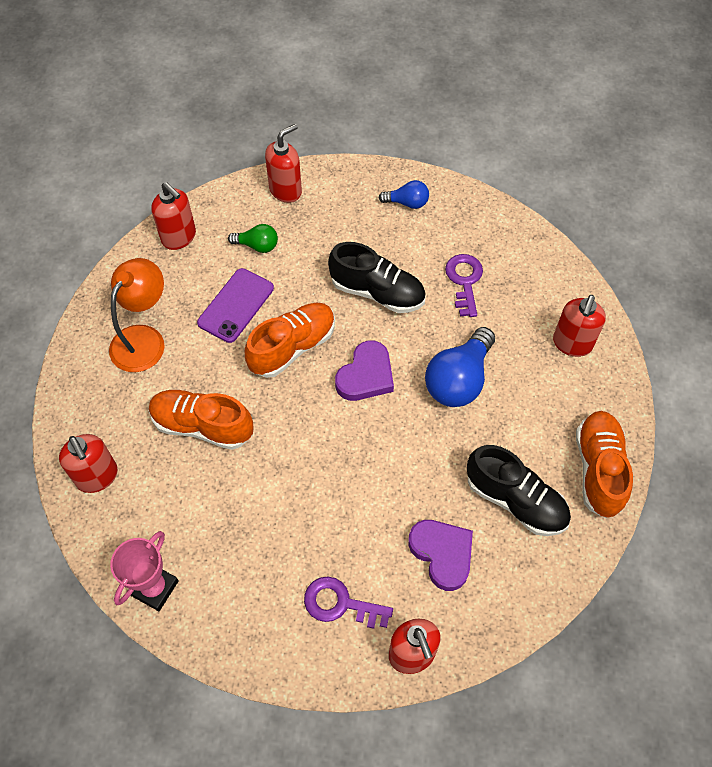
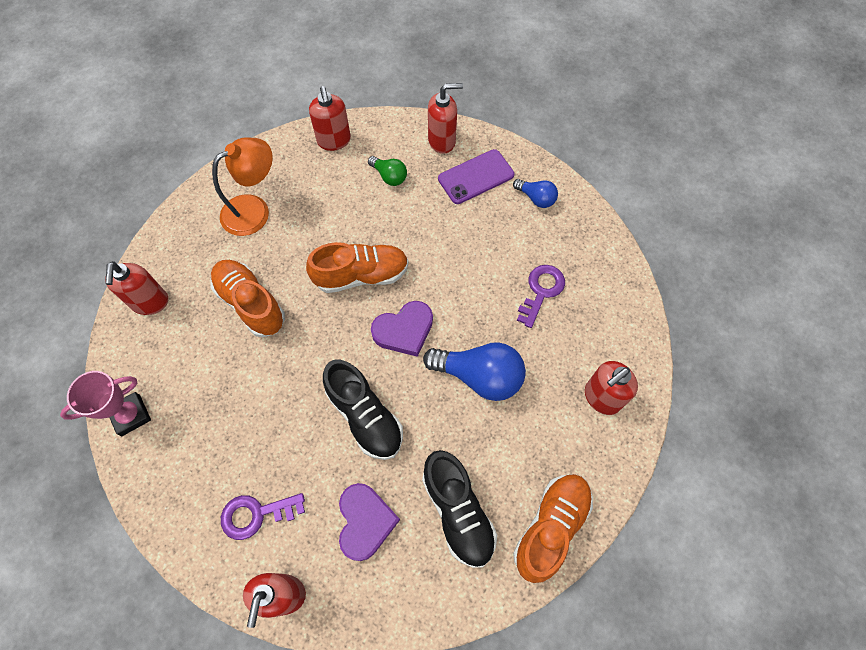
camera: 30 degrees right, 5 degrees up
purple phone [197,268,274,343] -> purple phone moved to [438,149,514,204]
purple key [304,576,393,629] -> purple key turned 60 degrees counterclockwise [221,493,305,540]
black shoe [328,242,426,313] -> black shoe moved to [323,360,403,460]
blue light bulb [425,327,495,407] -> blue light bulb turned 135 degrees counterclockwise [423,342,526,401]

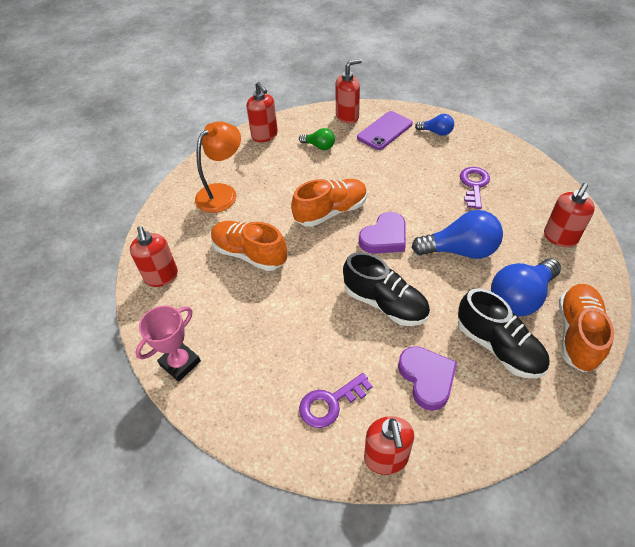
camera: 15 degrees left, 15 degrees down
none -> blue light bulb [491,259,561,316]

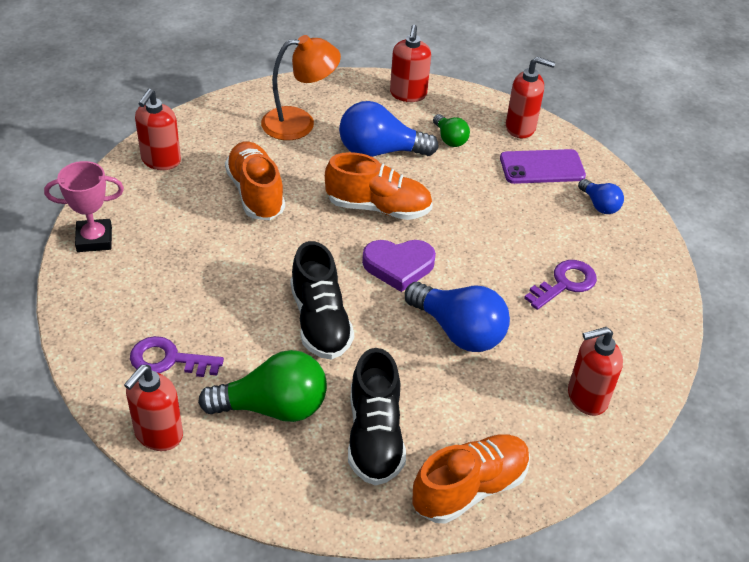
camera: 35 degrees right, 5 degrees down
purple heart [398,346,457,411] -> green light bulb [198,350,327,422]
blue light bulb [491,259,561,316] -> blue light bulb moved to [339,101,439,157]

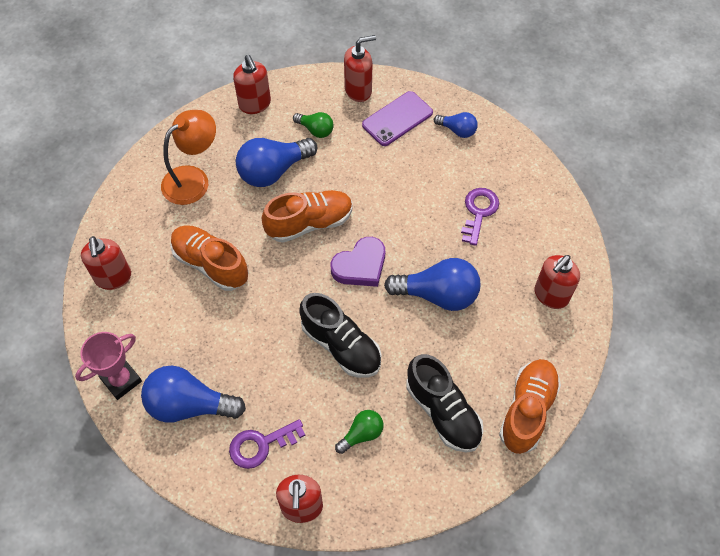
camera: 30 degrees left, 15 degrees up
green light bulb [198,350,327,422] -> green light bulb [335,410,383,454], size x0.54
none -> blue light bulb [141,366,246,423]

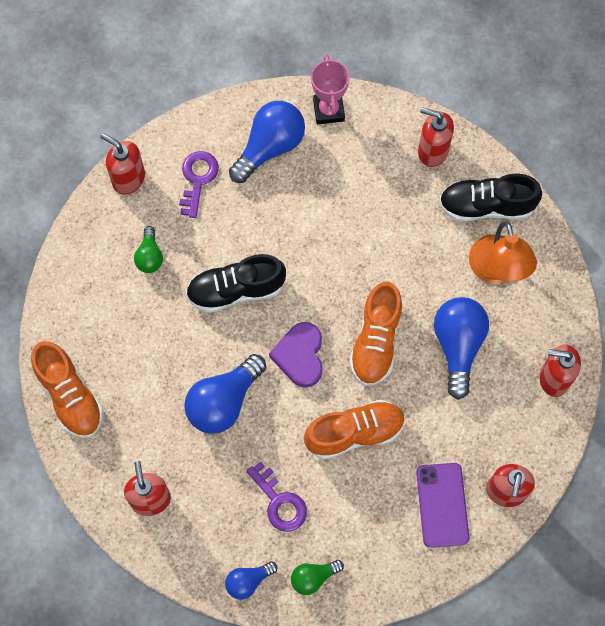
camera: 125 degrees right, 10 degrees up
orange shoe [170,225,249,291] -> orange shoe moved to [304,399,405,459]
green light bulb [293,112,334,138] -> green light bulb moved to [291,560,344,595]
black shoe [406,354,483,453] -> black shoe moved to [439,174,542,222]
blue light bulb [434,112,478,138] -> blue light bulb moved to [225,561,278,600]

